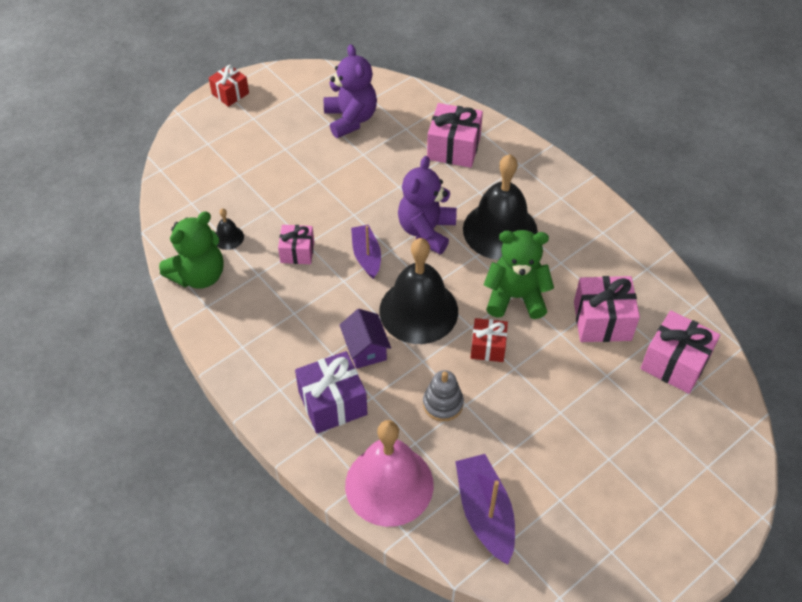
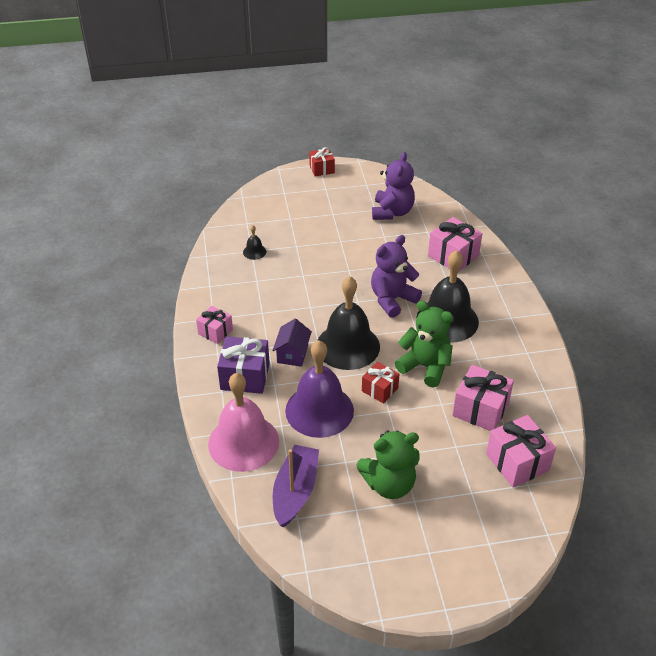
camera: 30 degrees right, 10 degrees down
green teddy bear [159,211,224,289] -> green teddy bear moved to [357,430,420,499]
pink gift [278,225,314,264] -> pink gift moved to [196,306,233,344]
purple boat [351,225,381,279] -> none
grey stacking toy [423,370,464,422] -> purple bell [285,340,354,438]

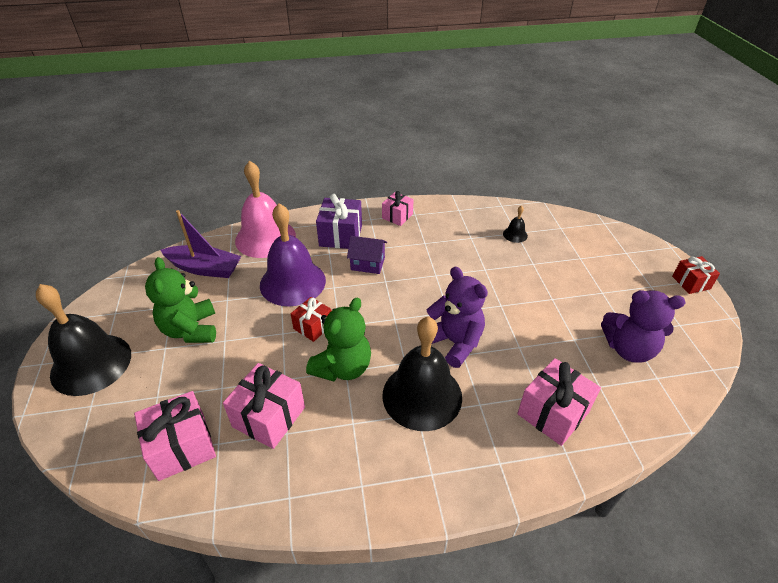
camera: 90 degrees right, 0 degrees up
black bell [317,276,380,370] -> black bell moved to [36,284,131,396]

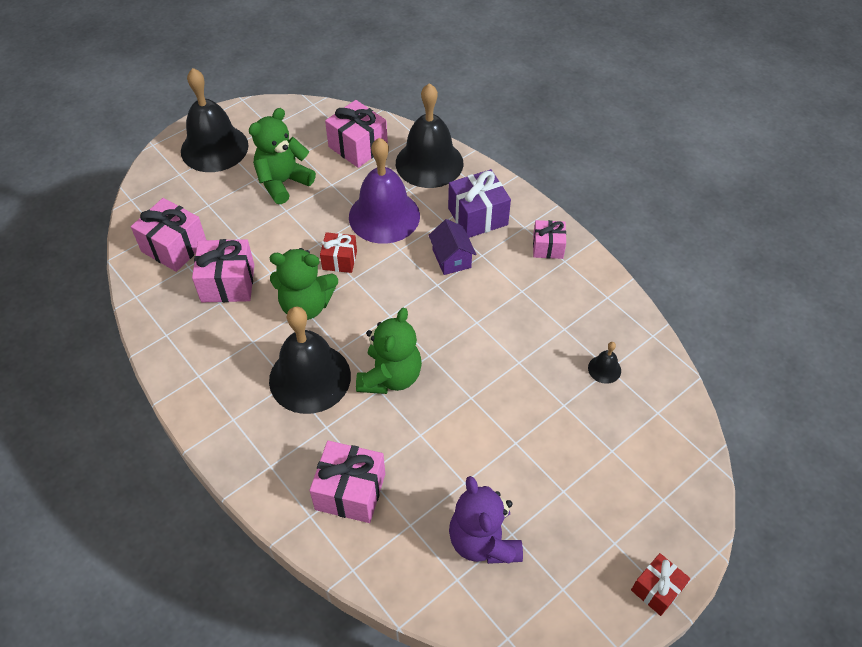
camera: 60 degrees right, 10 degrees up
purple boat [161,210,241,278] -> pink gift [325,100,388,168]
pink bell [235,160,296,258] -> black bell [396,83,463,188]
purple teddy bear [426,267,488,368] -> green teddy bear [356,308,422,394]

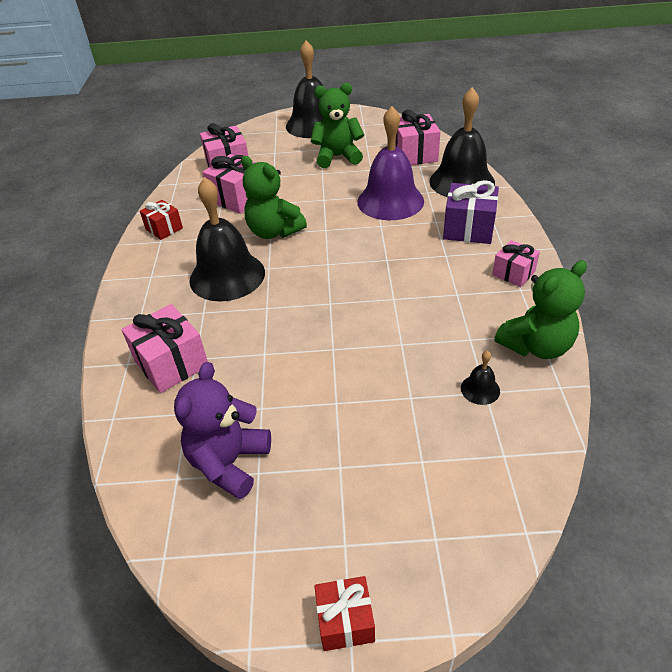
camera: 40 degrees right, 10 degrees down
red gift [320,232,357,273] -> red gift moved to [140,200,183,240]
green teddy bear [356,308,422,394] -> green teddy bear moved to [494,260,587,359]
purple house [428,219,477,275] -> none

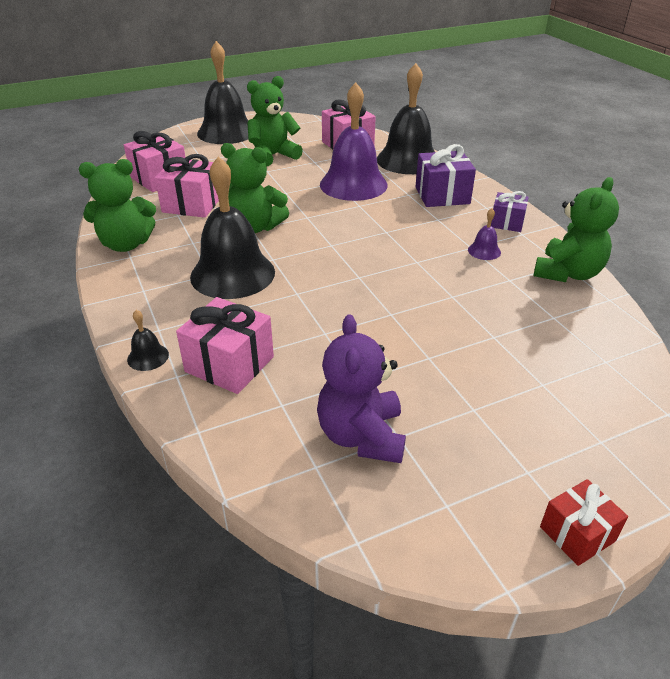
camera: 25 degrees left, 5 degrees down
red gift [140,200,183,240] -> green teddy bear [79,159,156,252]
black bell [461,351,500,405] -> black bell moved to [127,310,169,371]
pink gift [492,240,540,287] -> purple gift [491,191,529,232]
none -> purple bell [468,208,501,260]

